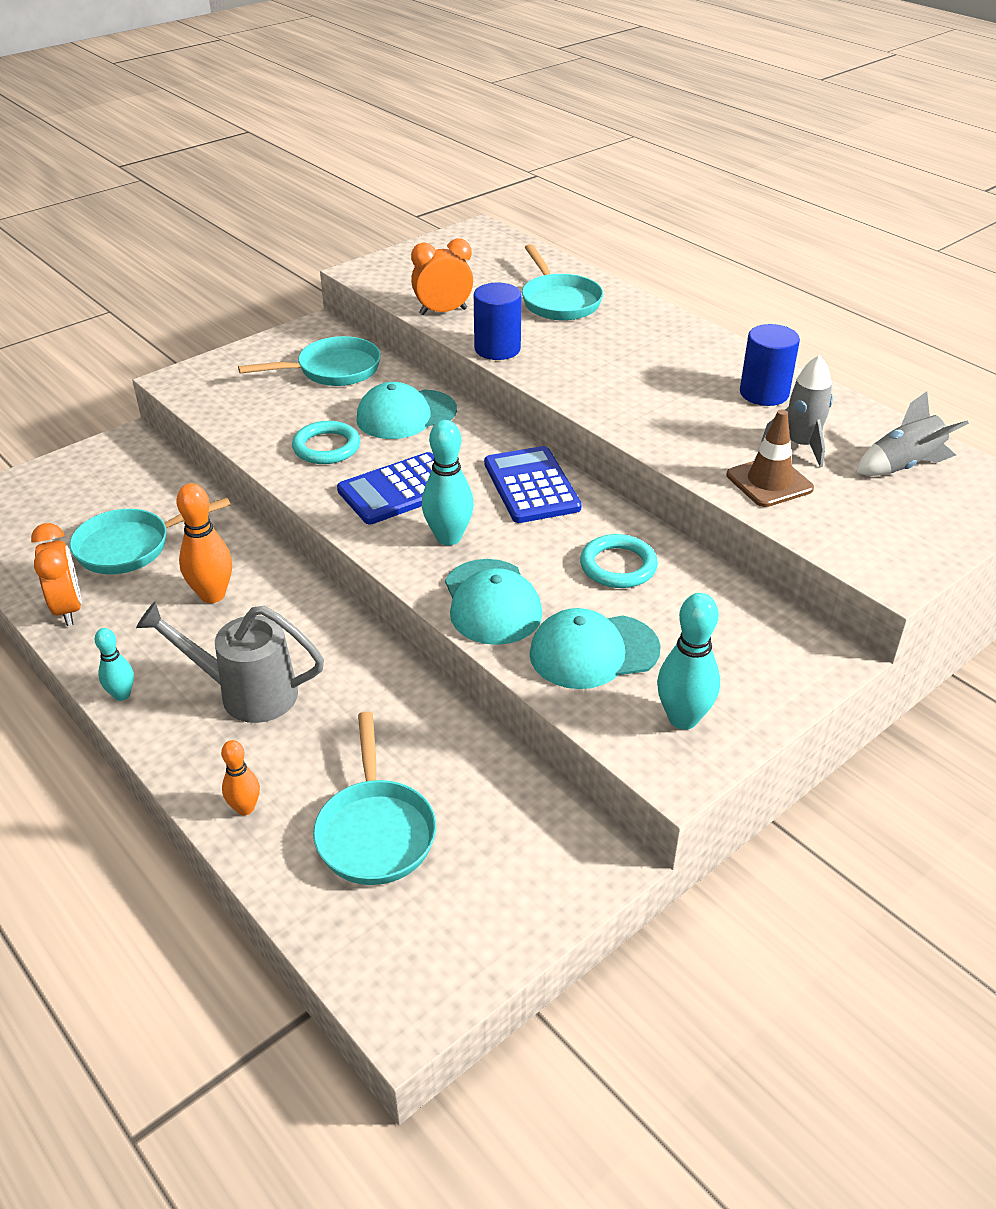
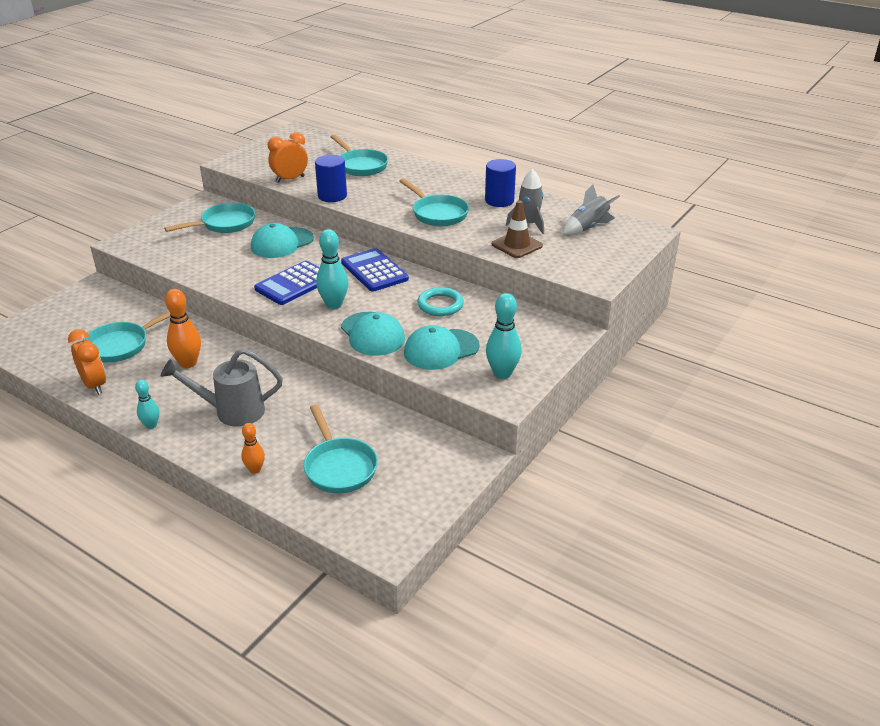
camera: 15 degrees left, 5 degrees down
turquoise ring [292,421,360,464] -> none
none -> turquoise pan [400,178,469,226]

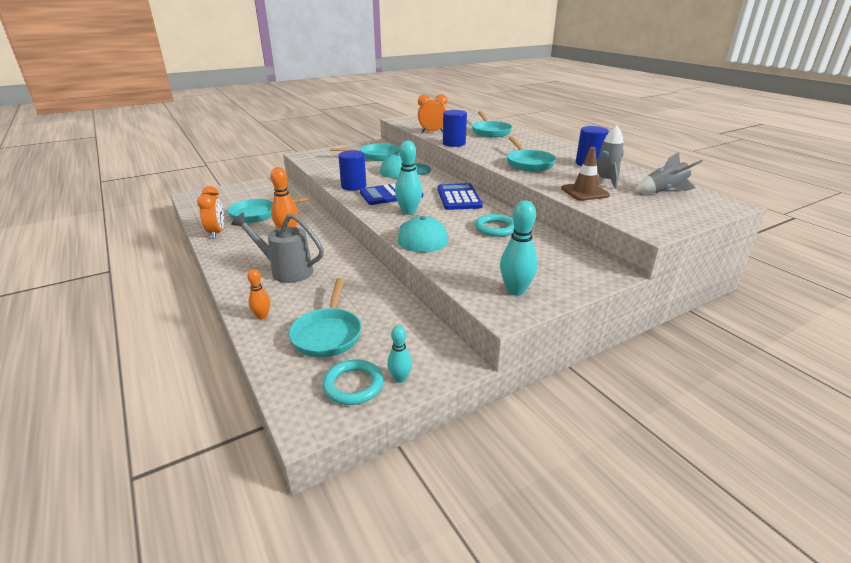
camera: 25 degrees right, 5 degrees down
turquoise bowling pin [135,380,159,429] -> turquoise bowling pin moved to [387,325,412,383]
turquoise cap [404,325,480,370] -> none
none -> turquoise ring [322,359,384,405]
none -> blue cylinder [338,150,366,191]

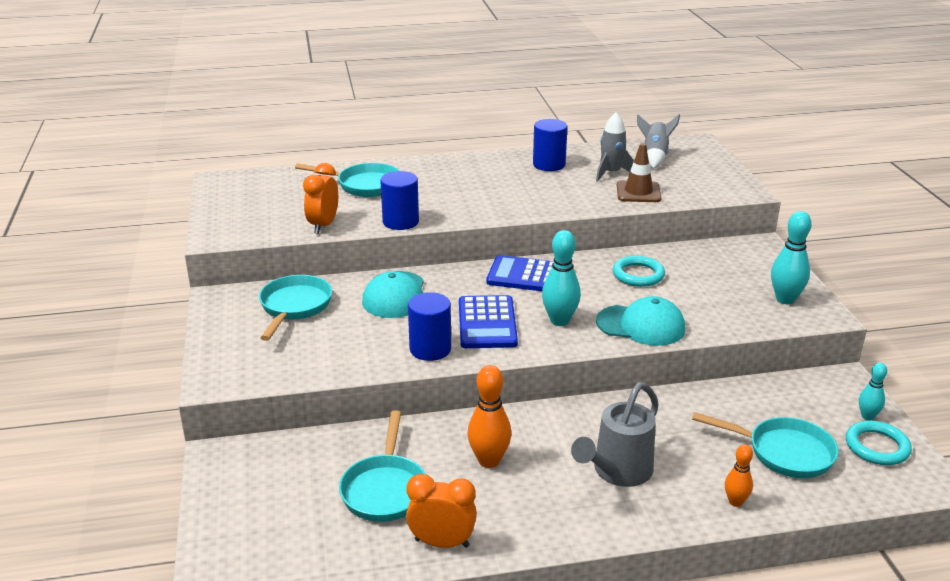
camera: 70 degrees left, 0 degrees up
turquoise pan [507,137,556,172] -> none

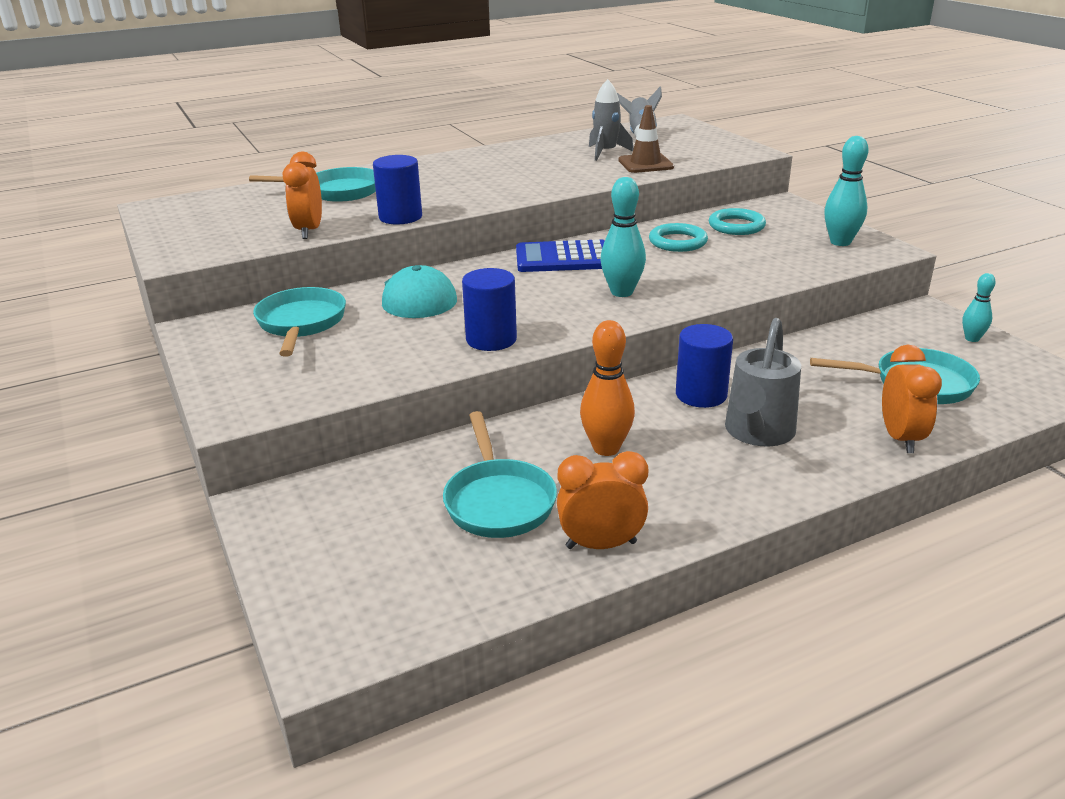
camera: 15 degrees left, 0 degrees up
blue calculator [459,295,518,348] -> none
blue cylinder [533,119,568,171] -> blue cylinder moved to [676,324,733,408]
turquoise cap [596,296,685,346] -> none
orange bowling pin [725,444,753,507] -> orange clock [882,345,942,453]
turquoise ring [846,421,912,465] -> turquoise ring moved to [709,208,766,235]

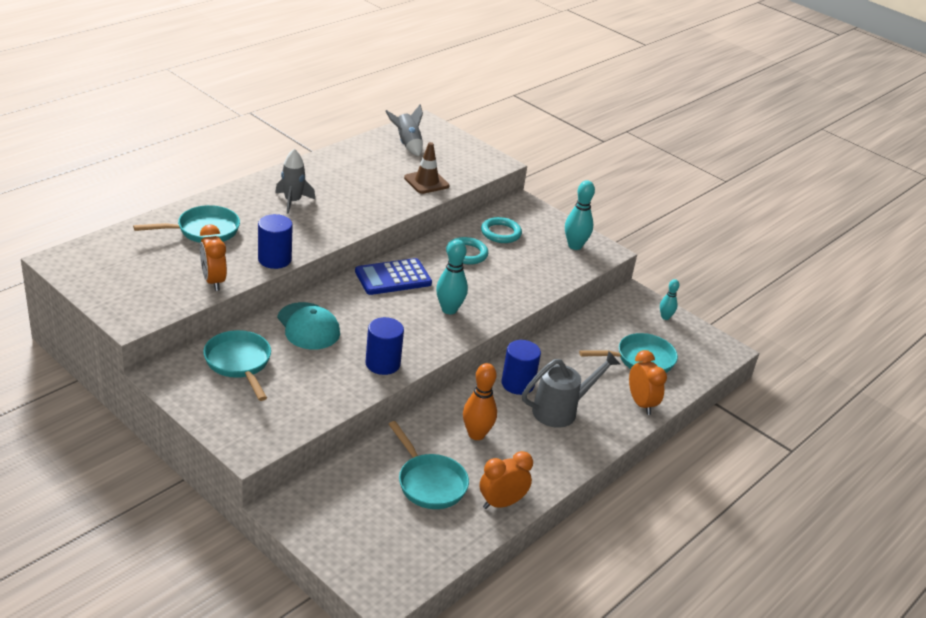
camera: 25 degrees left, 5 degrees up
grey rocket [589,79,633,161] -> grey rocket moved to [275,149,315,214]
grey watering can [725,318,801,446] -> grey watering can turned 120 degrees counterclockwise [522,351,620,428]

